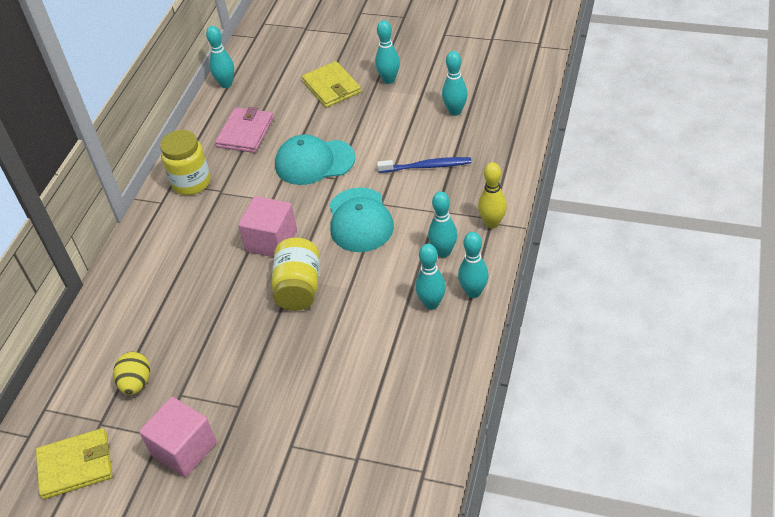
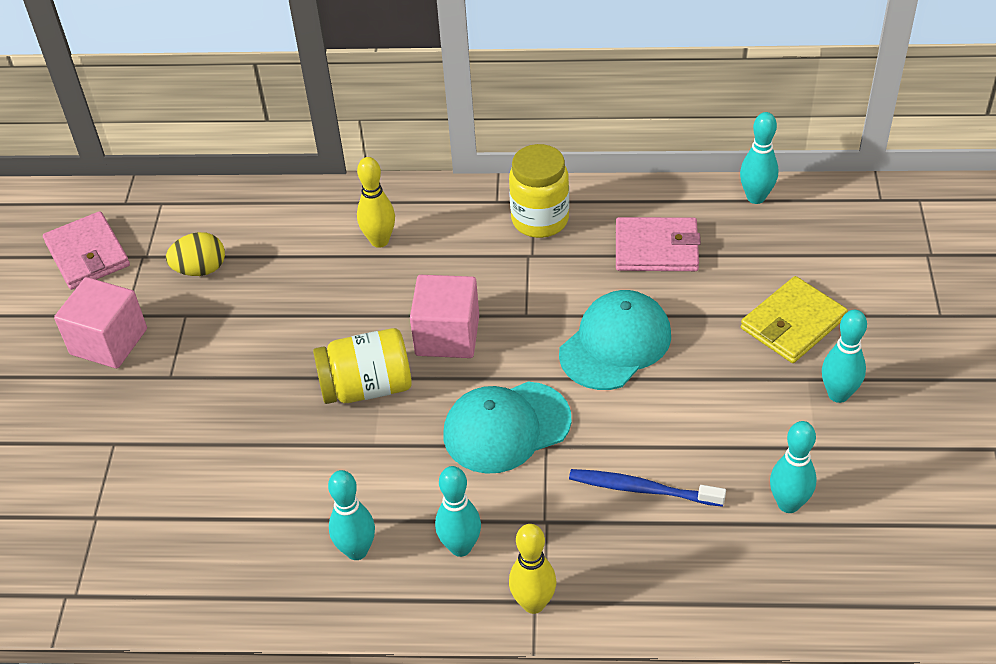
camera: 75 degrees right, 0 degrees up
yellow wallet [36,428,113,499] -> pink wallet [43,211,130,290]
turquoise cap [275,134,355,185] -> turquoise cap turned 60 degrees clockwise [559,290,671,390]
blue toothbrush [377,157,471,173] -> blue toothbrush turned 120 degrees clockwise [569,469,726,507]
turquoise bowling pin [458,232,489,298] -> none
none -> yellow bowling pin [357,157,395,248]

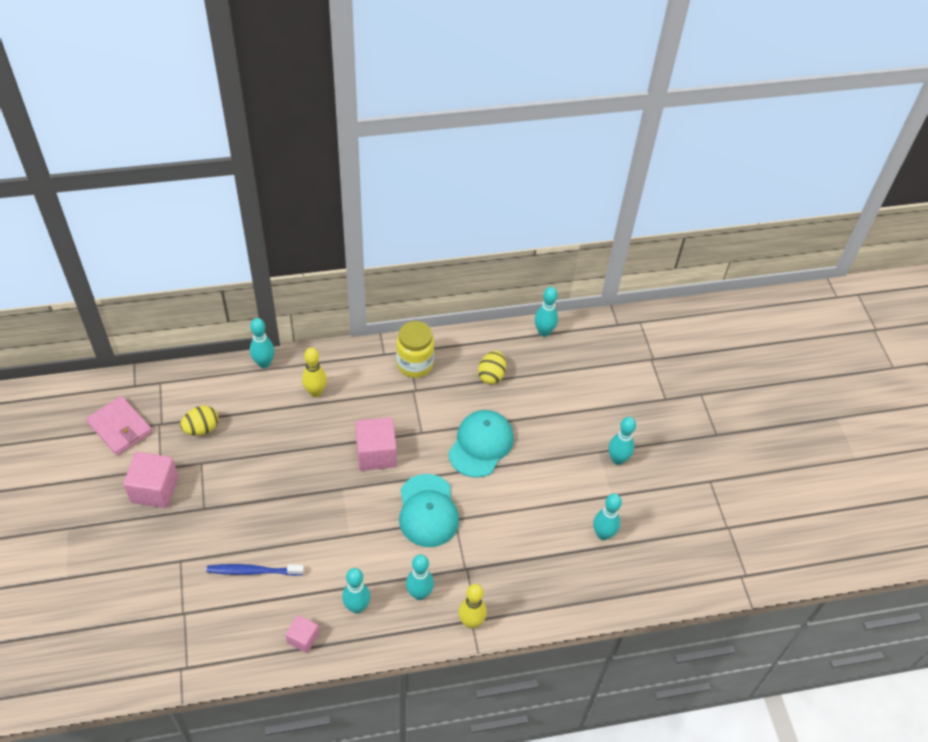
camera: 20 degrees left, 5 degrees up
yellow jar [313,328,412,404] -> none
turquoise cap [444,382,572,474] -> turquoise cap turned 60 degrees counterclockwise [399,474,459,547]
blue toothbrush [569,469,726,507] -> blue toothbrush moved to [207,564,304,576]
pink wallet [616,217,701,271] -> yellow egg [478,351,506,384]
yellow wallet [741,276,848,363] -> none
none -> turquoise bowling pin [250,318,274,368]
none -> pink cube [285,615,319,653]

